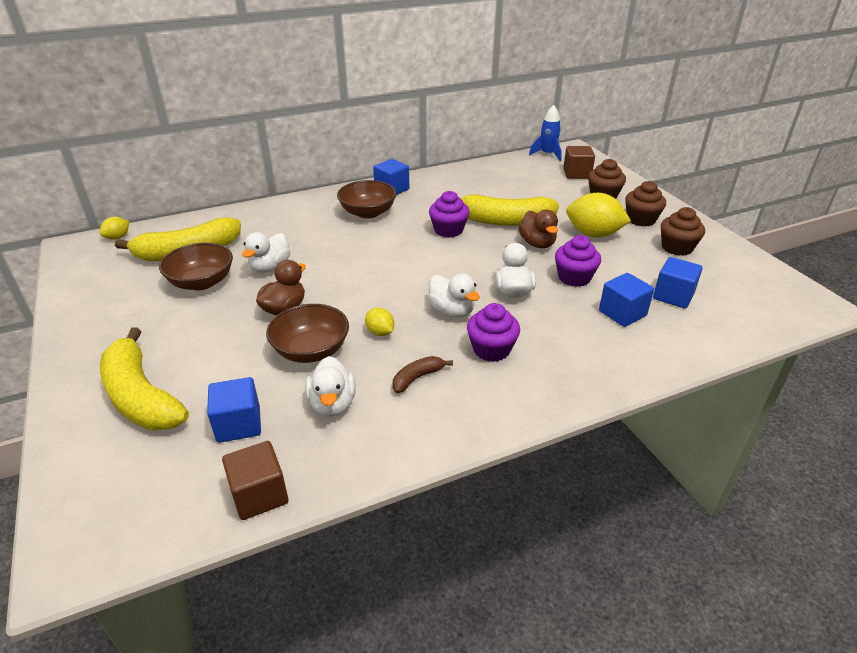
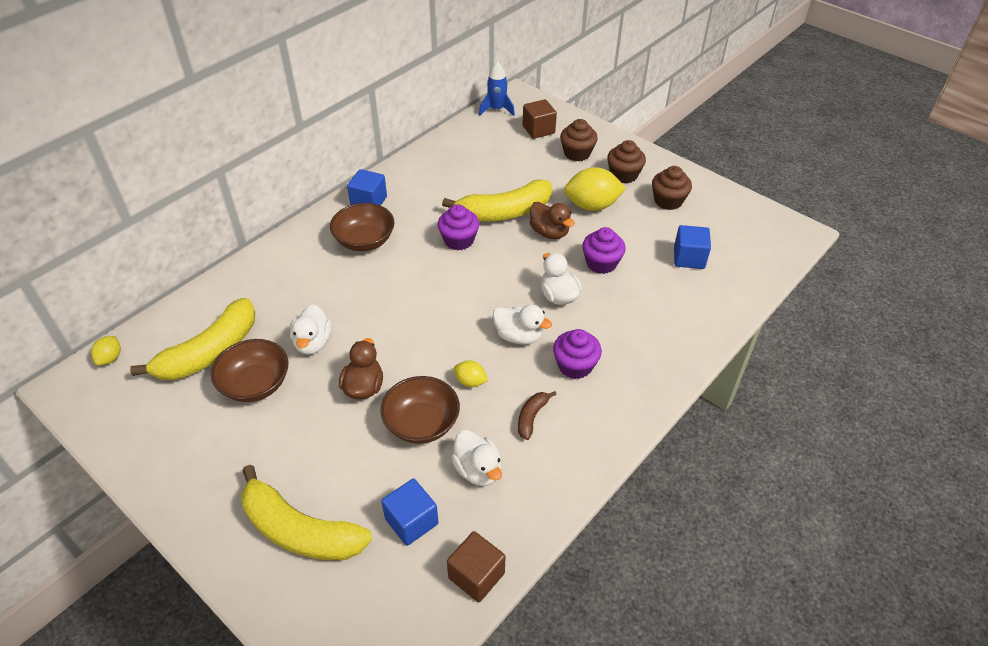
camera: 25 degrees left, 10 degrees up
blue cube [599,273,654,327] -> none

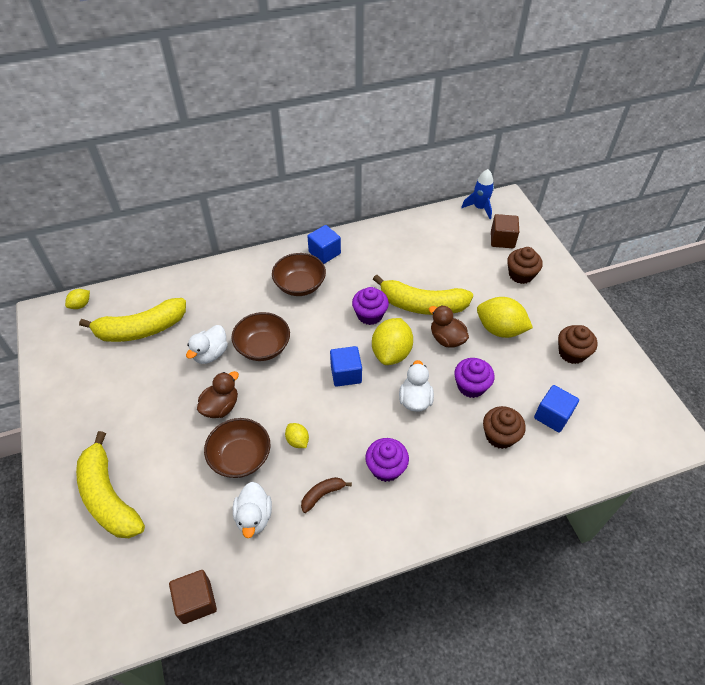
camera: 30 degrees right, 5 degrees up
brown bowl [211,339,289,402] -> brown bowl moved to [231,312,290,361]
blue cube [381,479,438,546] -> blue cube moved to [330,346,362,387]
white duck [493,304,552,345] -> none
brown duck [530,202,575,239] -> brown duck turned 150 degrees clockwise [429,305,469,348]
brown cupcake [607,140,646,184] -> brown cupcake moved to [483,406,526,449]
none -> yellow lemon [372,318,413,365]

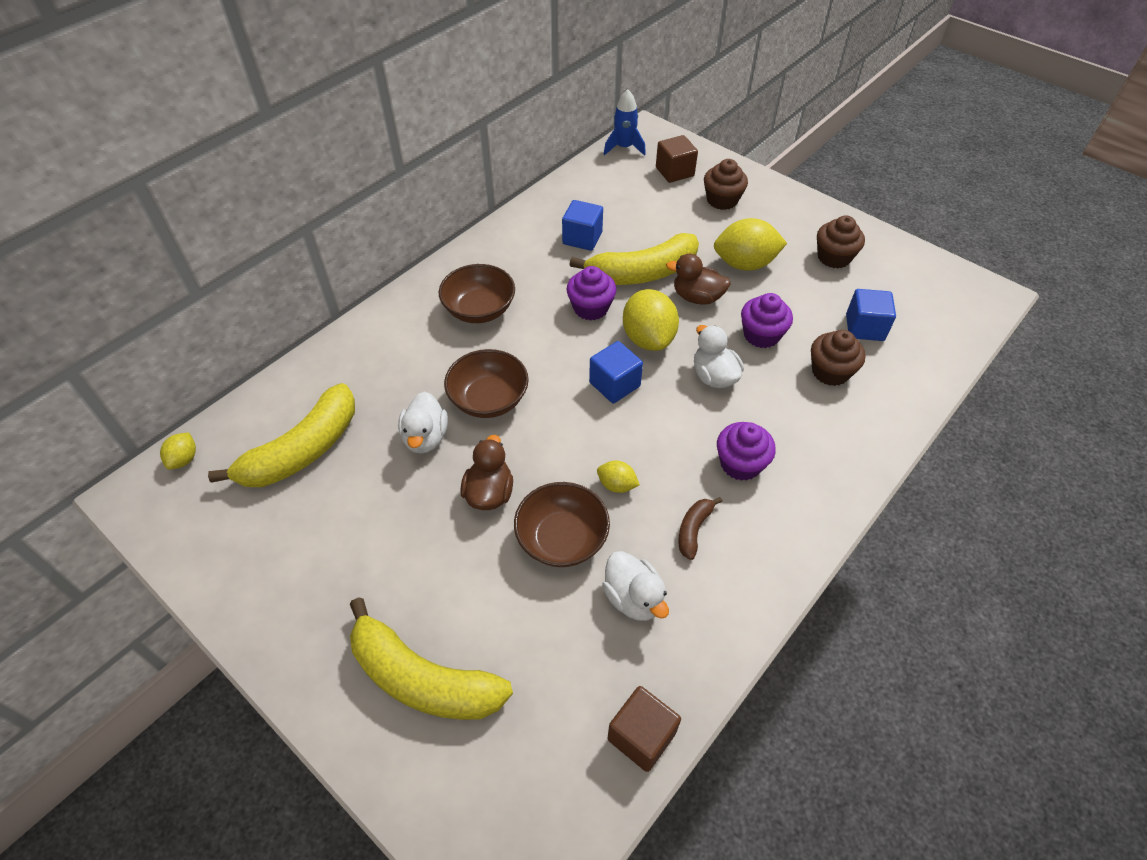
camera: 30 degrees left, 0 degrees up
blue cube [307,225,341,264] -> blue cube moved to [562,200,603,251]

